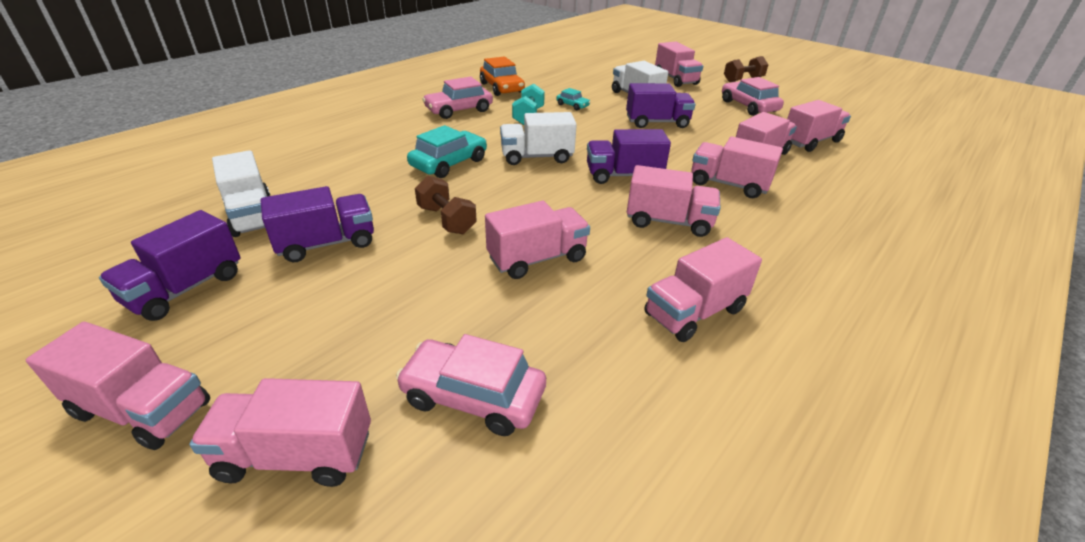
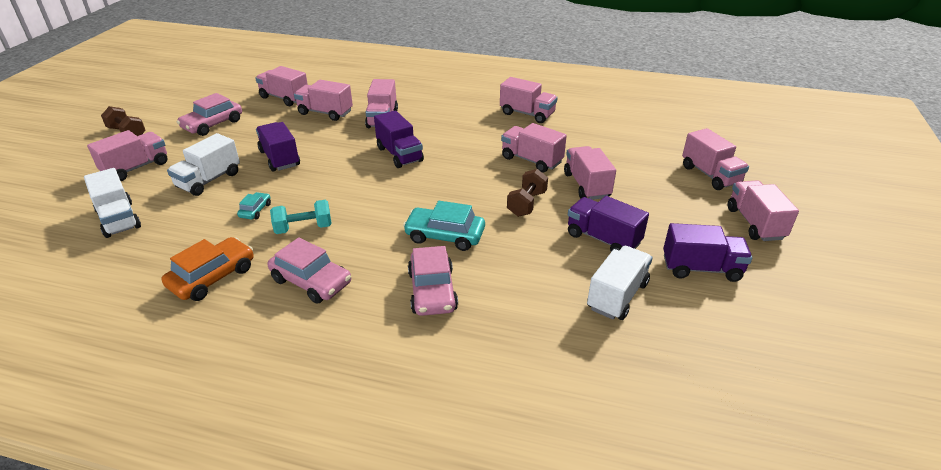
camera: 115 degrees left, 0 degrees up
pink car [396,334,546,436] -> pink car moved to [408,246,458,316]
white truck [500,112,577,165] -> white truck moved to [84,168,141,238]
pink truck [627,165,720,237] -> pink truck moved to [564,146,616,200]

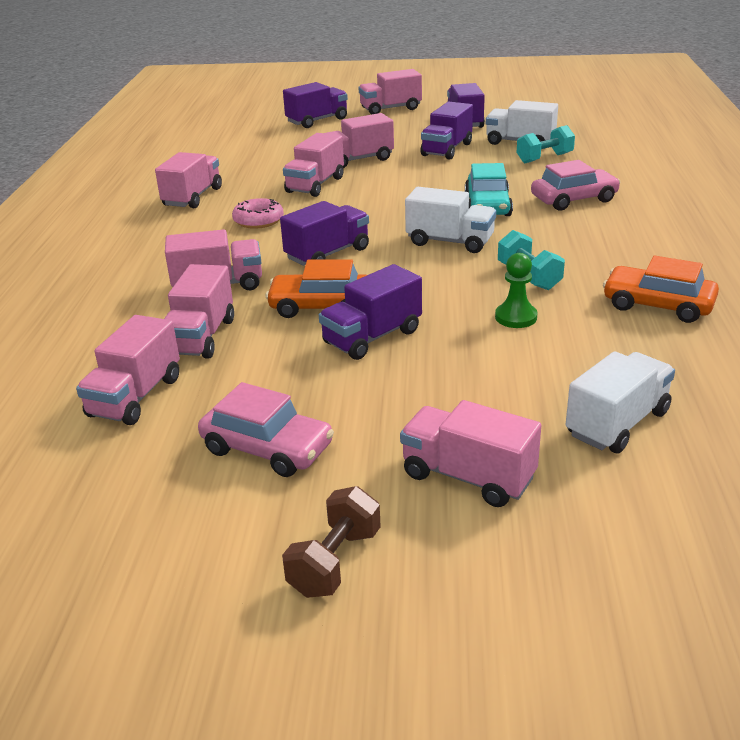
camera: 100 degrees left, 5 degrees down
white truck [167,133,240,196] -> white truck moved to [405,187,496,253]
turquoise car [237,192,271,219] -> green pawn [495,253,538,328]
pink car [267,237,351,304] -> none
brown dumbbell [507,169,548,217] -> none
pink truck [682,128,749,190] -> purple truck [283,82,348,128]
none -> pink donut [232,198,284,229]
none -> orange car [266,259,367,318]
none -> turquoise dumbbell [517,125,575,163]

